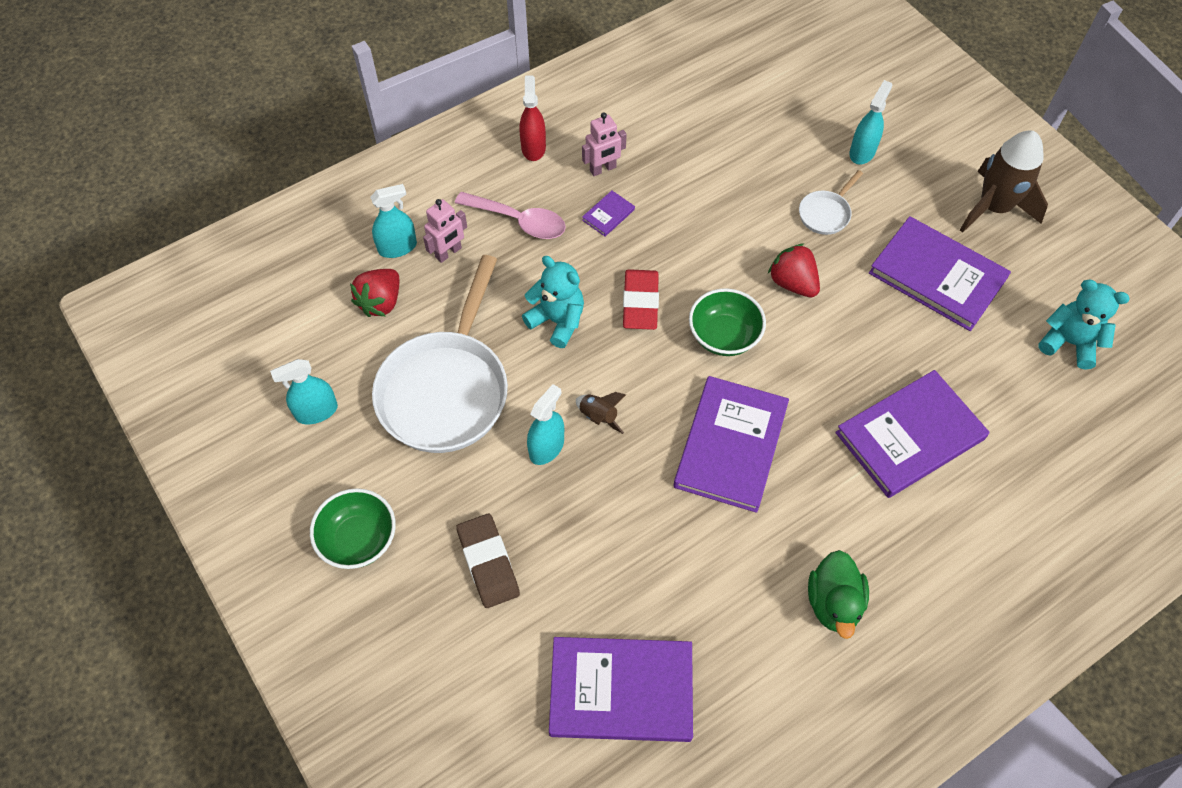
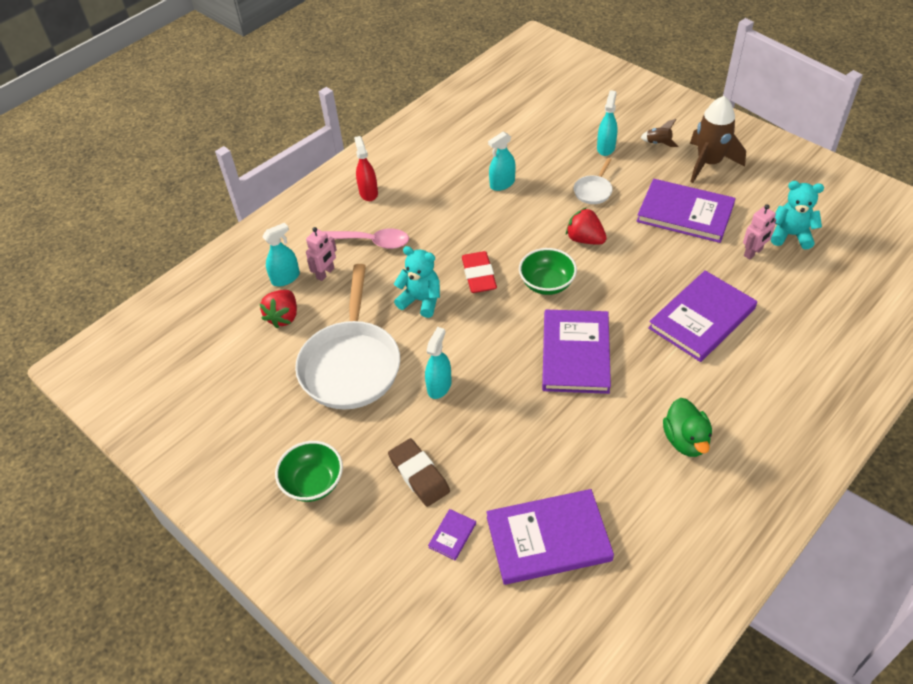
camera: 10 degrees left, 10 degrees down
turquoise spray bottle [270,359,338,424] -> turquoise spray bottle moved to [488,132,516,191]
brown rocket [576,392,626,434] -> brown rocket moved to [640,119,678,147]
pink robot [582,112,627,176] -> pink robot moved to [743,204,776,260]
purple book [582,190,635,236] -> purple book moved to [428,509,476,560]

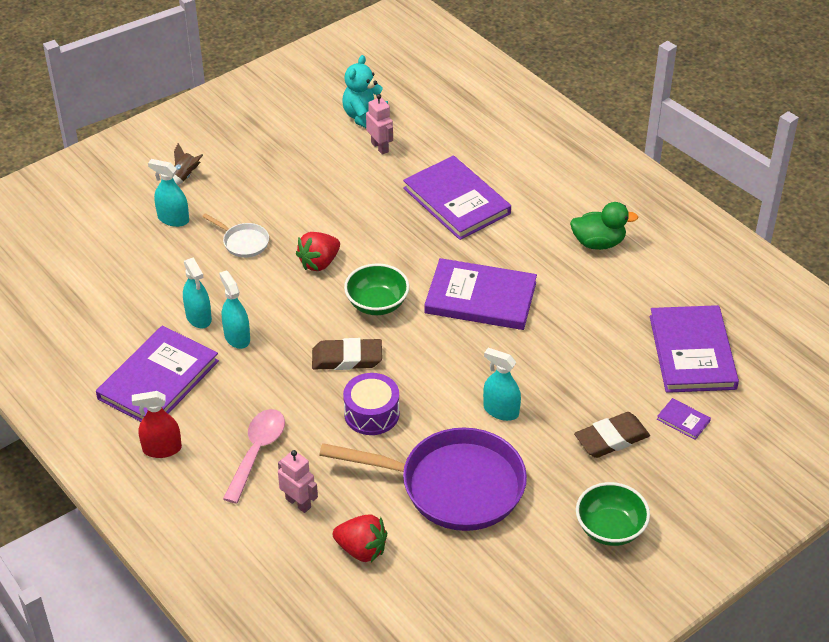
camera: 85 degrees left, 5 degrees down
turquoise spray bottle [262,223,300,286] -> turquoise spray bottle moved to [219,270,250,349]
white pan [295,264,400,410] -> purple pan [319,428,527,531]
turquoise teddy bear [394,246,440,318] -> purple drum [343,373,399,435]
red eraser [462,251,497,293] -> brown eraser [312,338,382,370]
purple book [637,179,736,243] -> purple book moved to [96,326,219,422]
brown rocket [690,96,746,183] -> none

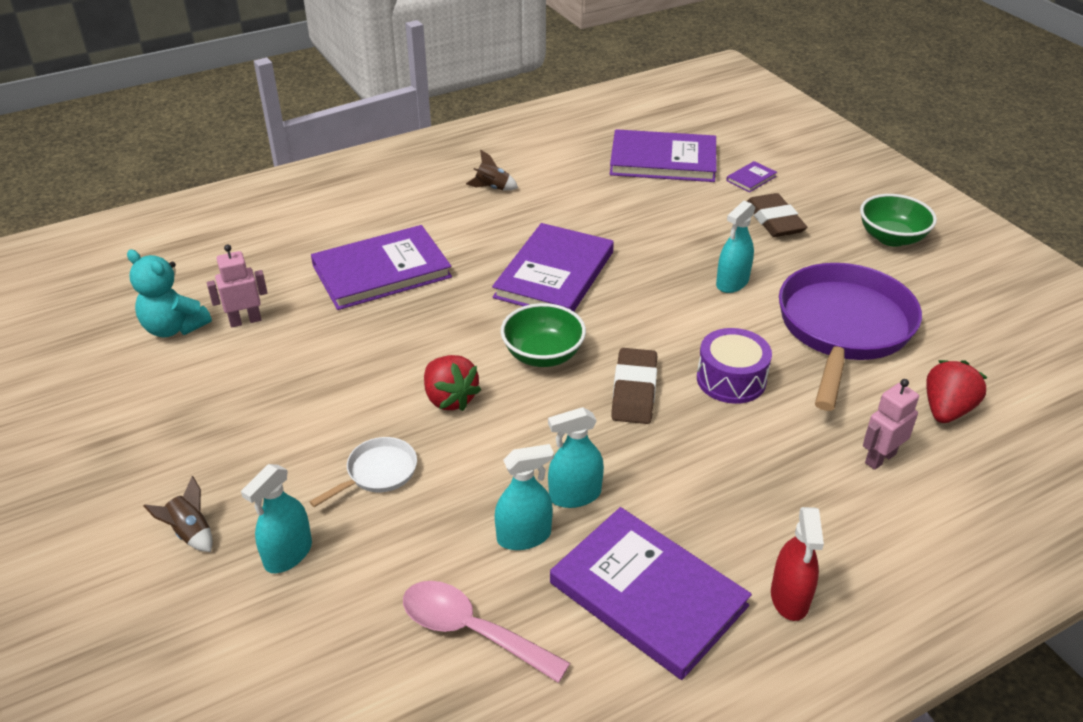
camera: 80 degrees left, 5 degrees down
pink spoon [223,409,285,504] -> pink spoon moved to [403,581,570,683]
green duck [570,202,638,250] -> brown rocket [466,150,518,191]

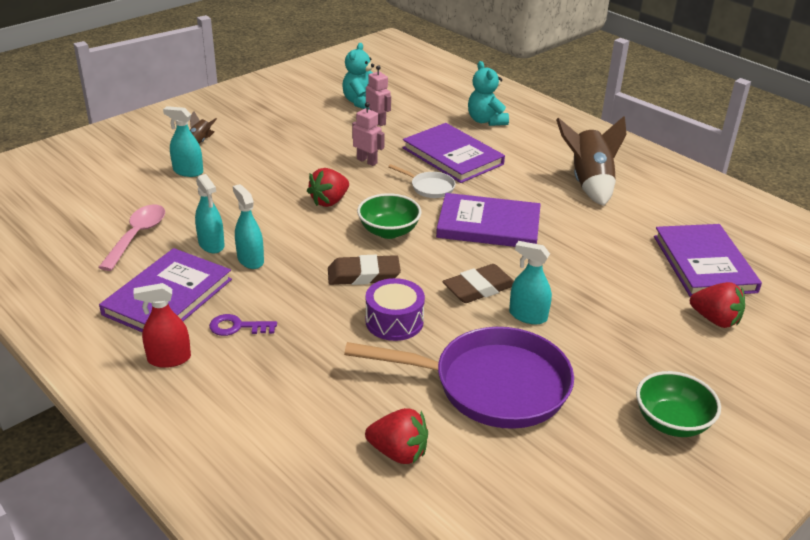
camera: 75 degrees right, 5 degrees down
white pan [310,437,417,507] -> white pan moved to [388,164,456,198]
brown rocket [466,150,518,191] -> brown rocket [556,116,627,206], size x2.20
purple book [726,161,777,192] -> red strawberry [690,282,745,328]
brown eraser [747,193,807,237] -> brown eraser moved to [442,264,514,303]
pink robot [863,379,919,470] -> pink robot moved to [352,102,385,166]
none -> purple key [209,314,277,336]
none -> turquoise teddy bear [468,61,509,126]

